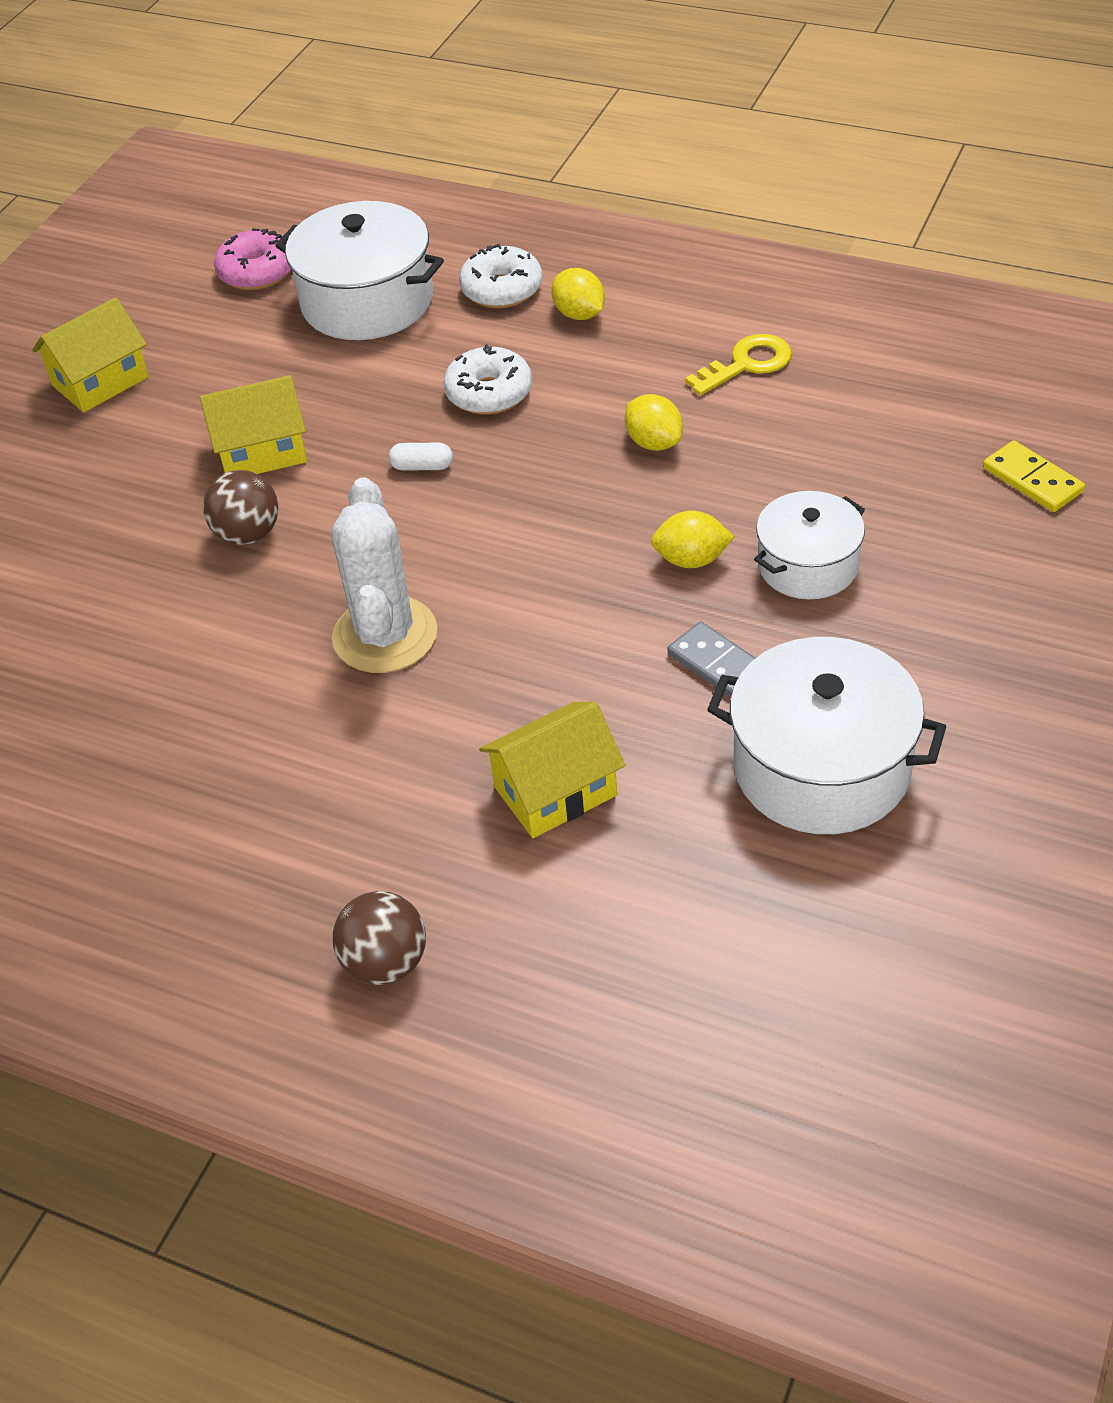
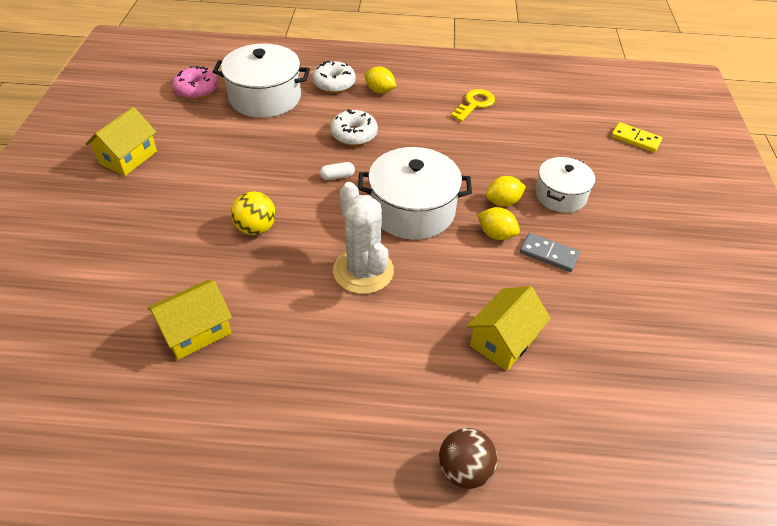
camera: 25 degrees left, 0 degrees up
yellow house [200,375,307,474] -> yellow house moved to [147,280,232,360]
brown ball [203,470,279,545] -> yellow ball [231,192,276,235]
yellow lemon [625,394,683,451] -> yellow lemon moved to [477,207,520,240]
white pot [707,637,946,834] -> white pot moved to [358,147,472,240]

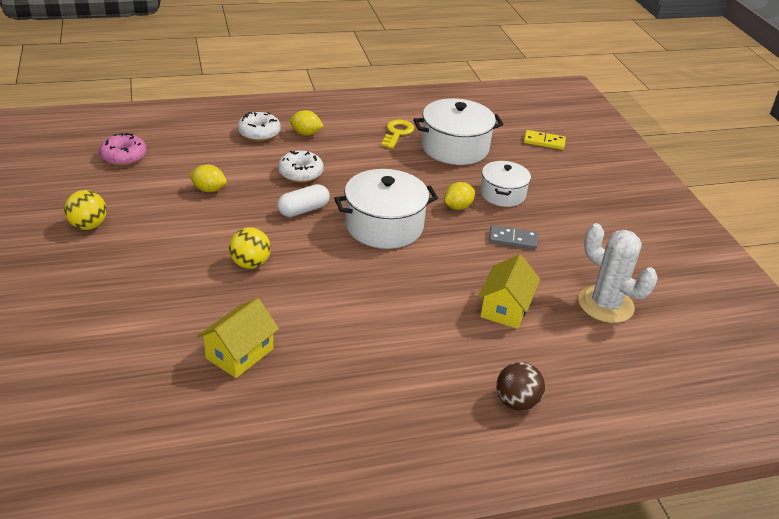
camera: 20 degrees left, 10 degrees down
yellow house [86,107,157,176] -> yellow ball [64,190,107,230]
white pot [213,43,310,118] -> white pot moved to [414,98,503,165]
white capsule [320,162,355,180] -> white capsule [277,184,330,217], size x1.66
white cactus [333,182,394,294] -> white cactus moved to [578,223,658,323]
yellow lemon [477,207,520,240] -> yellow lemon moved to [189,164,227,192]

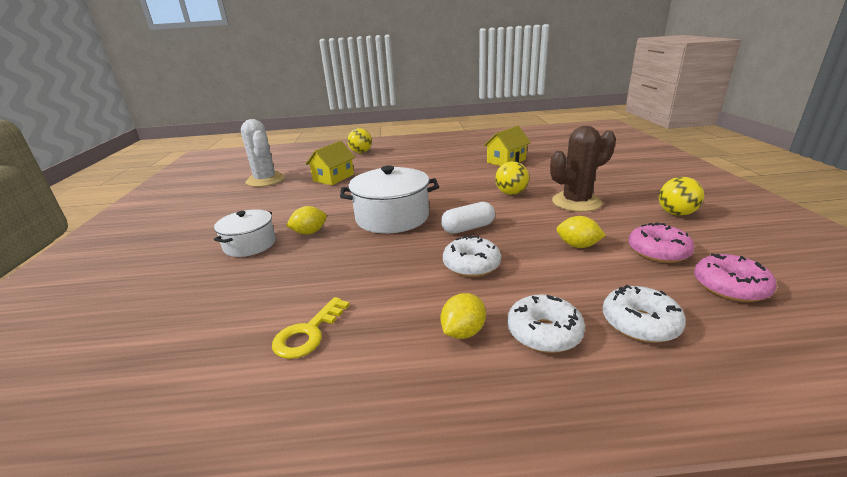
camera: 165 degrees left, 10 degrees down
yellow lemon [289,110,324,135] -> yellow lemon turned 75 degrees counterclockwise [440,293,486,339]
white pot [414,98,503,165] -> none
grey domino [489,225,538,250] -> none
brown ball [496,362,545,411] -> yellow ball [347,128,372,153]
yellow domino [524,130,566,150] -> none
none -> brown cactus [550,126,616,212]
none -> white donut [603,285,686,343]
none -> pink donut [629,223,695,263]

